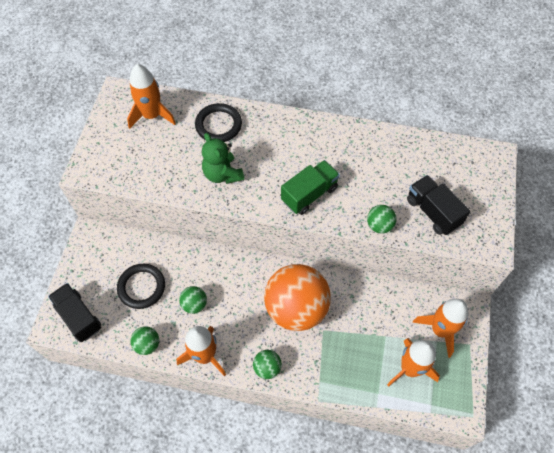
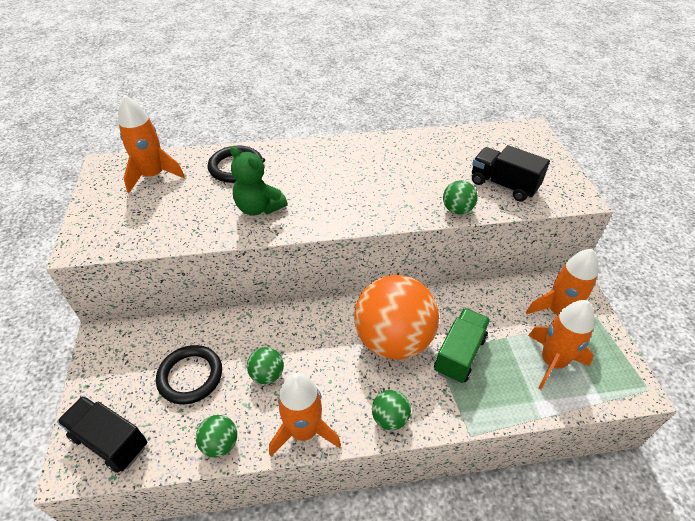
camera: 20 degrees left, 15 degrees down
green truck [281,160,340,215] -> green truck moved to [434,308,490,383]

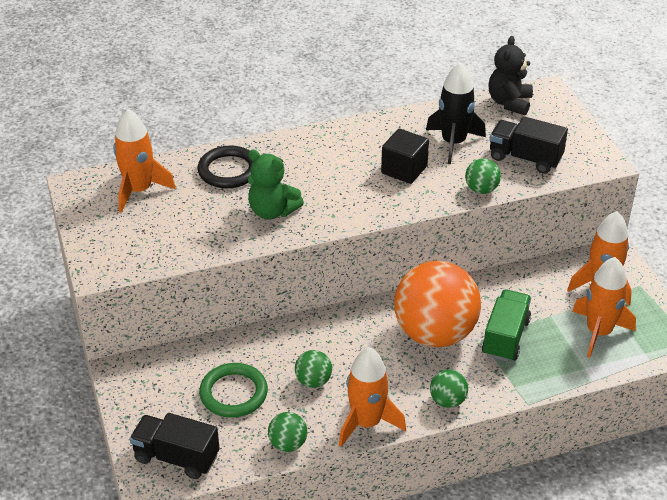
camera: 10 degrees left, 5 degrees down
black ring [156,345,222,404] -> green ring [199,363,268,417]
none -> black cube [381,129,429,184]
none -> black rocket [426,62,486,164]
none -> black teddy bear [489,36,533,116]

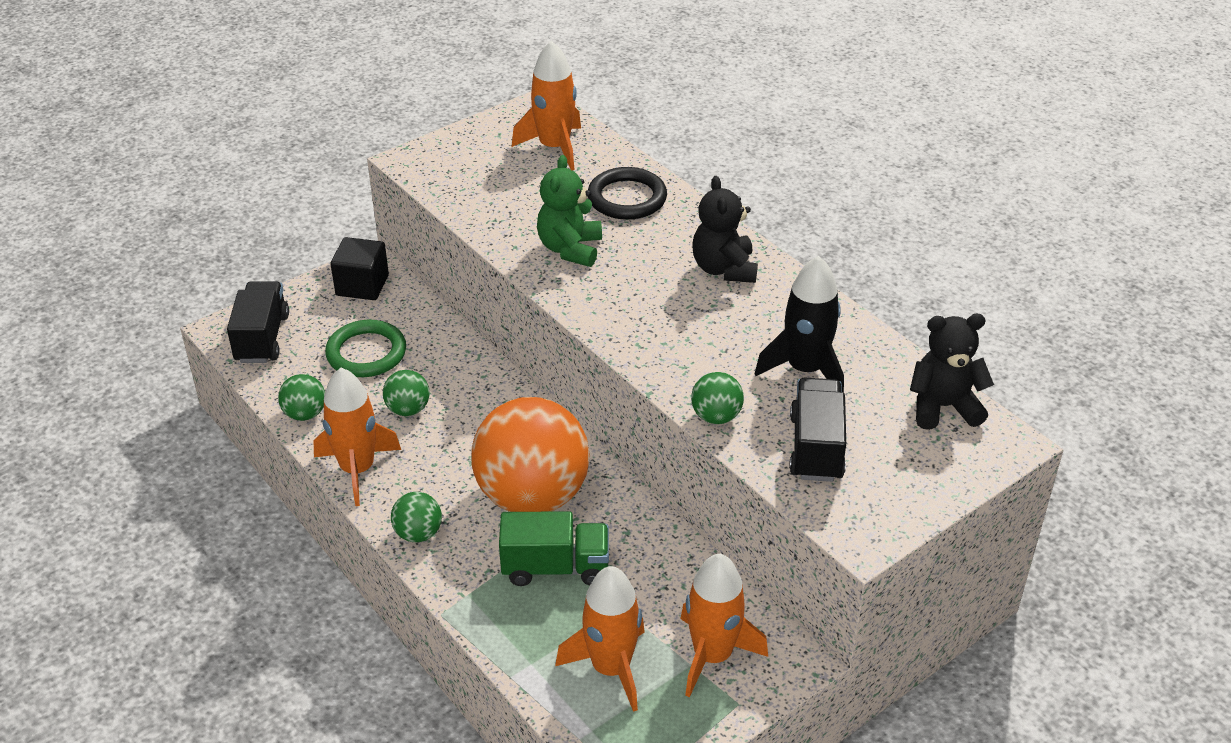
camera: 70 degrees right, 0 degrees up
black cube [381,129,429,184] -> black cube moved to [331,237,389,300]
none -> black teddy bear [692,176,758,283]

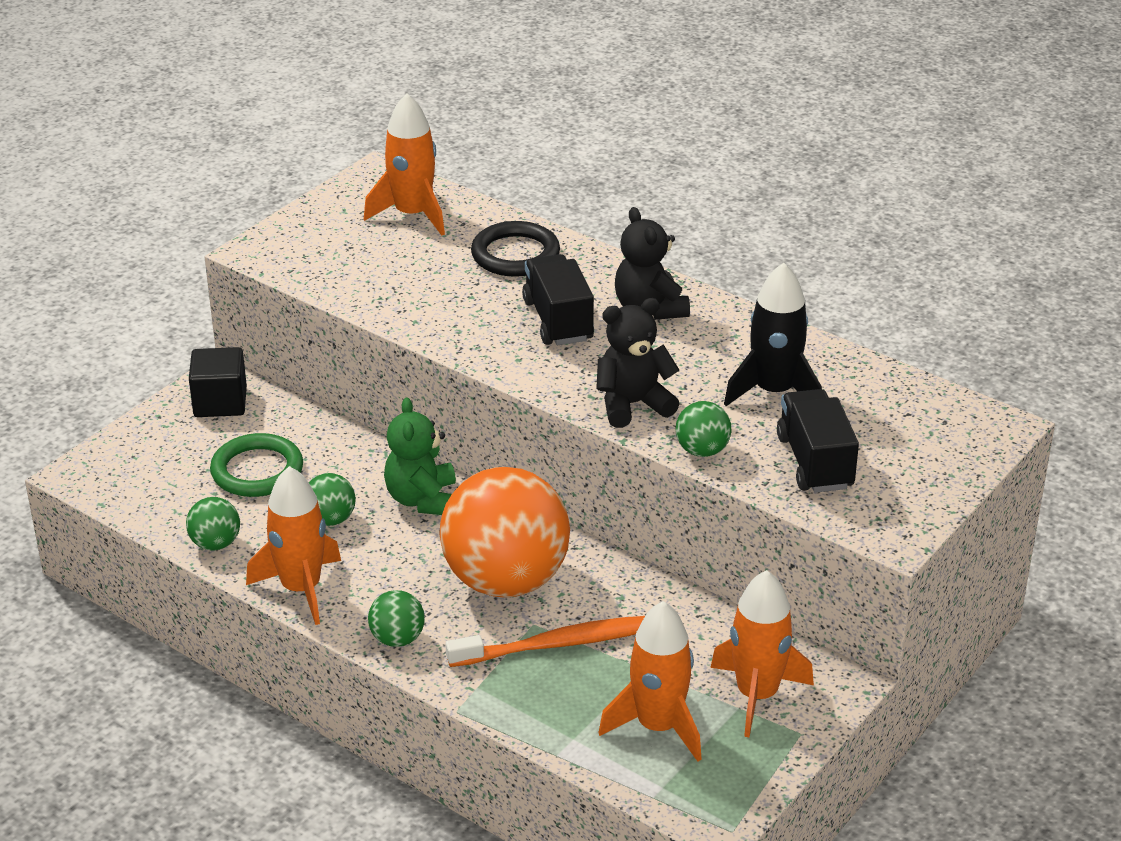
camera: 15 degrees left, 5 degrees down
black truck [227,281,289,363] -> black truck moved to [522,254,594,345]
green truck [499,511,609,586] -> orange toothbrush [445,616,645,667]
green teddy bear [537,155,602,267] -> green teddy bear moved to [384,398,456,515]
black teddy bear [910,314,994,430] -> black teddy bear moved to [596,298,680,428]

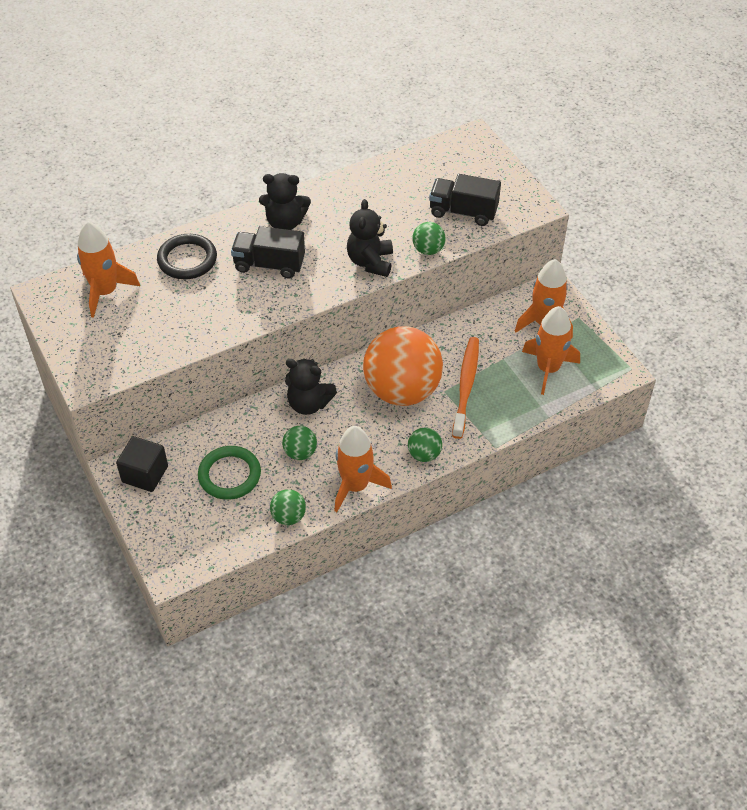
camera: 65 degrees left, 15 degrees up
green teddy bear [384,398,456,515] -> black teddy bear [285,359,337,415]
black rocket [724,263,822,406] -> none

